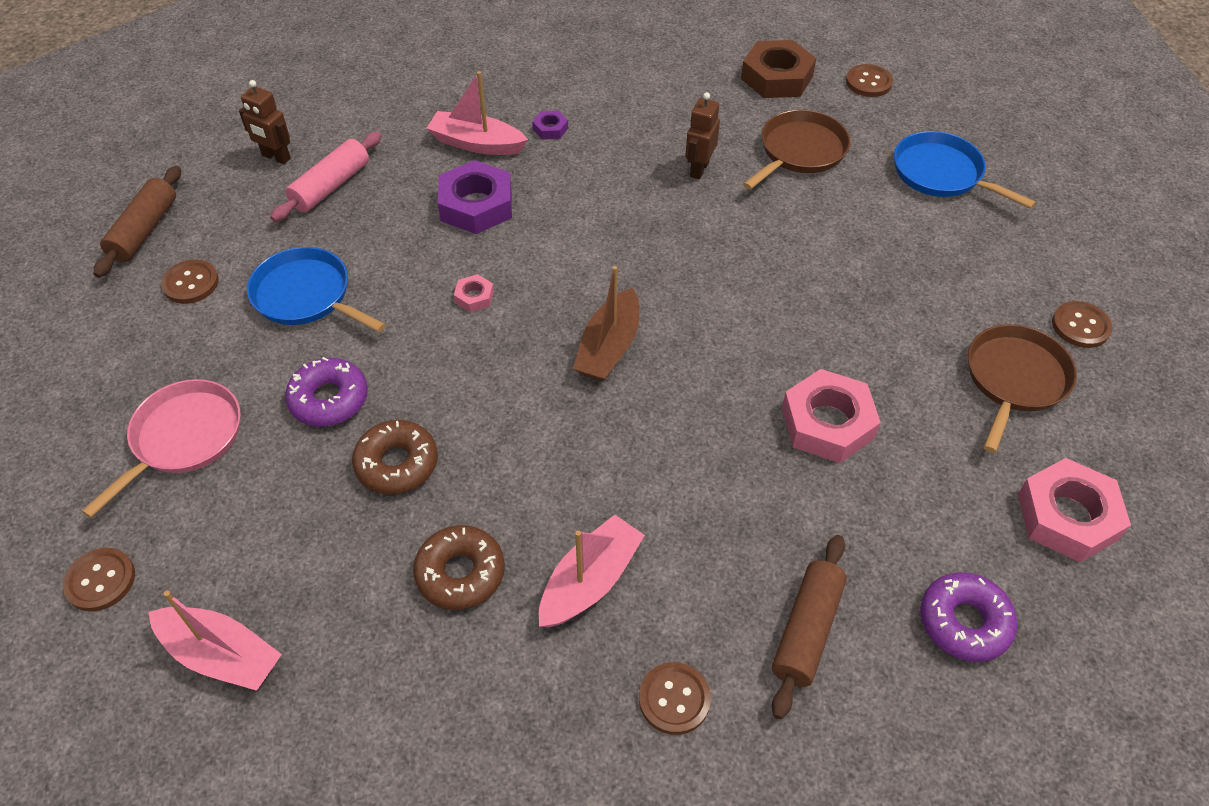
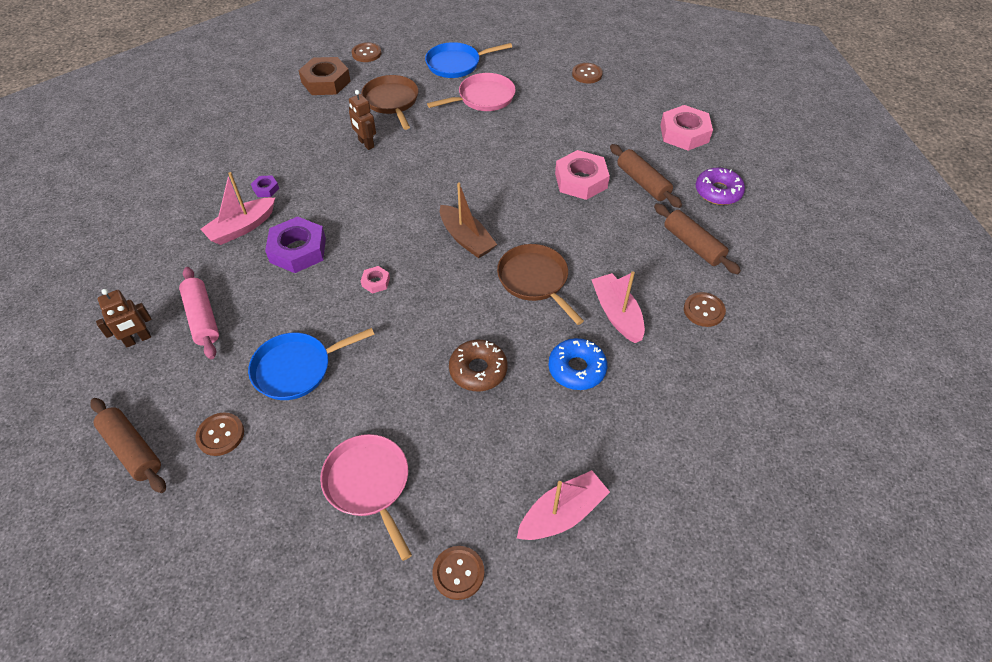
camera: 60 degrees left, 0 degrees up
purple donut [285,357,368,427] -> none
brown donut [413,525,505,610] -> blue donut [548,338,607,390]
brown pan [968,324,1077,453] -> brown pan moved to [497,244,584,325]
none -> pink pan [427,73,516,111]
none -> brown rolling pin [610,144,682,208]

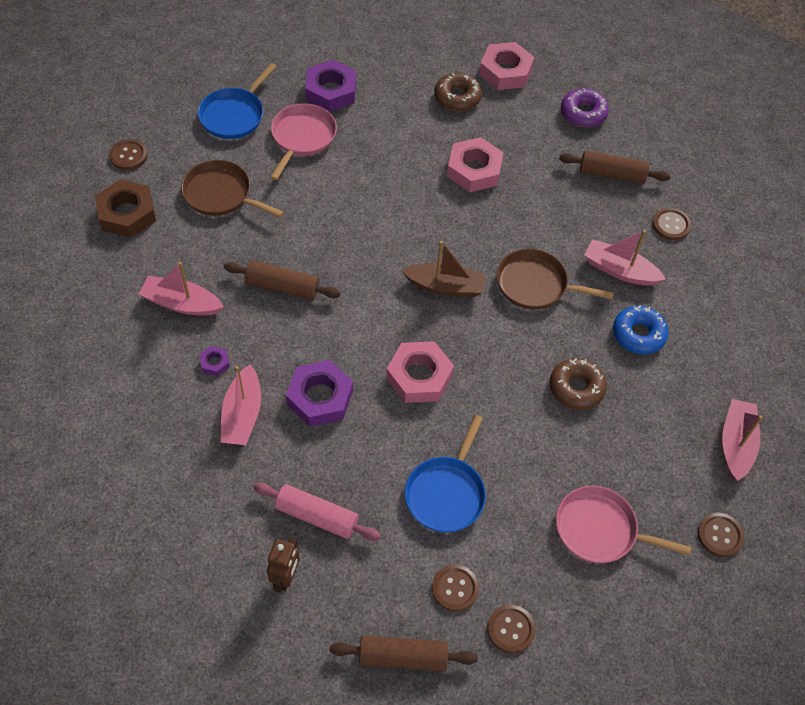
camera: 45 degrees left, 5 degrees up
brown robot [349,90,376,150] -> none
pink nut [361,266,390,294] -> pink nut [386,341,454,403], size x2.14
brown button [572,63,603,84] -> brown button moved to [487,605,536,653]
brown rolling pin [610,144,682,208] -> brown rolling pin moved to [224,261,341,300]
none -> pink boat [139,262,224,315]
none -> purple nut [305,60,356,112]
none -> brown donut [434,73,482,111]

